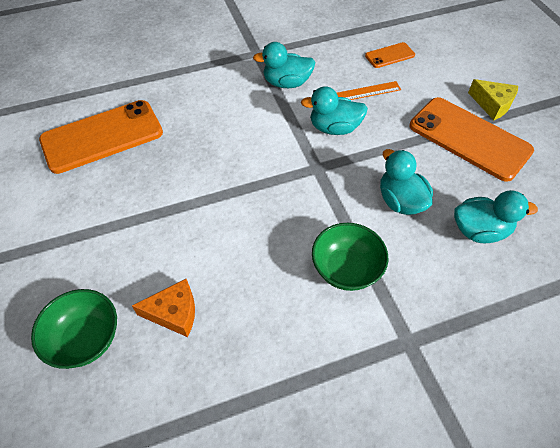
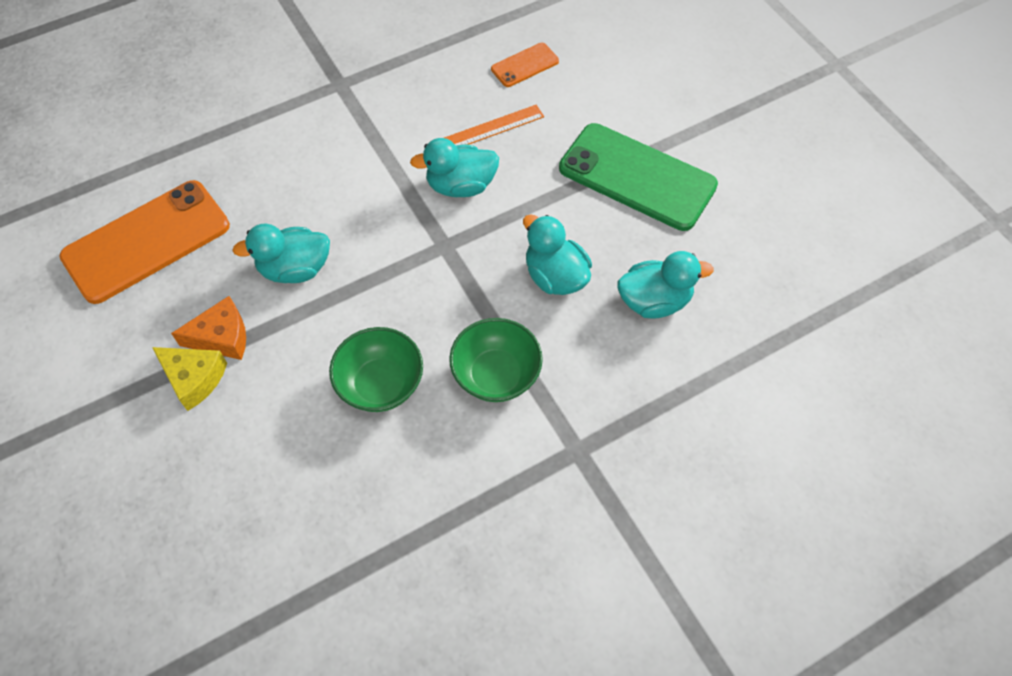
camera: 10 degrees left, 5 degrees up
green bowl [31,289,117,369] -> green bowl moved to [329,327,423,412]
orange cheese [132,279,195,337] -> orange cheese moved to [171,296,246,360]
turquoise duck [253,42,315,88] -> turquoise duck moved to [232,224,330,283]
orange phone [410,97,534,182] -> green phone [559,123,718,231]
yellow cheese [468,79,518,120] -> yellow cheese moved to [152,347,227,411]

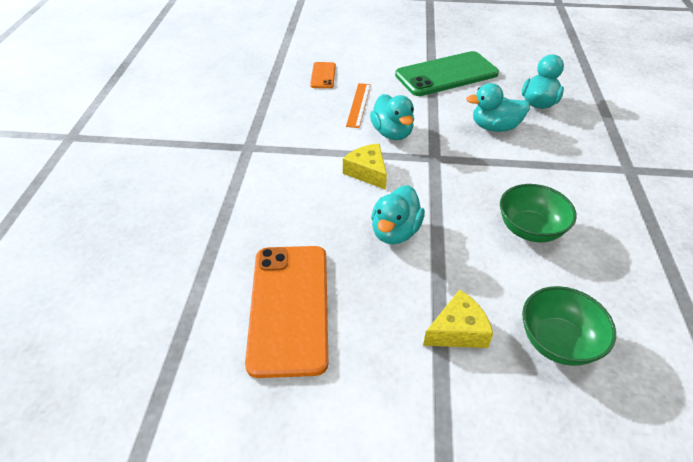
camera: 55 degrees left, 15 degrees down
orange cheese [171,296,246,360] -> none
turquoise duck [410,138,499,197] -> turquoise duck turned 45 degrees counterclockwise [370,94,414,140]
green bowl [449,318,543,402] -> green bowl moved to [522,286,616,366]
none -> yellow cheese [343,143,387,190]

